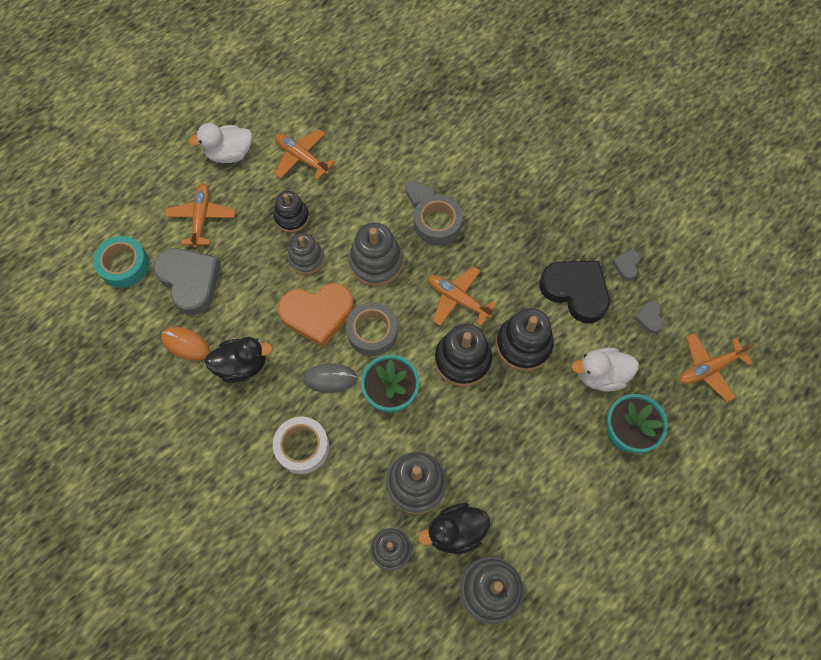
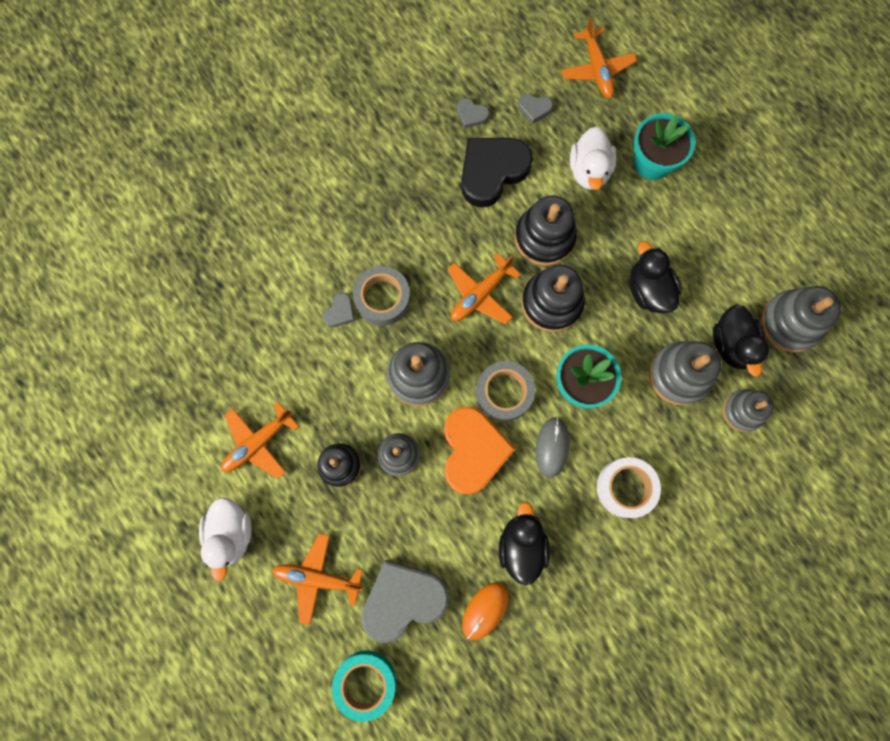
camera: 80 degrees left, 10 degrees up
none -> black duck [630,241,682,313]

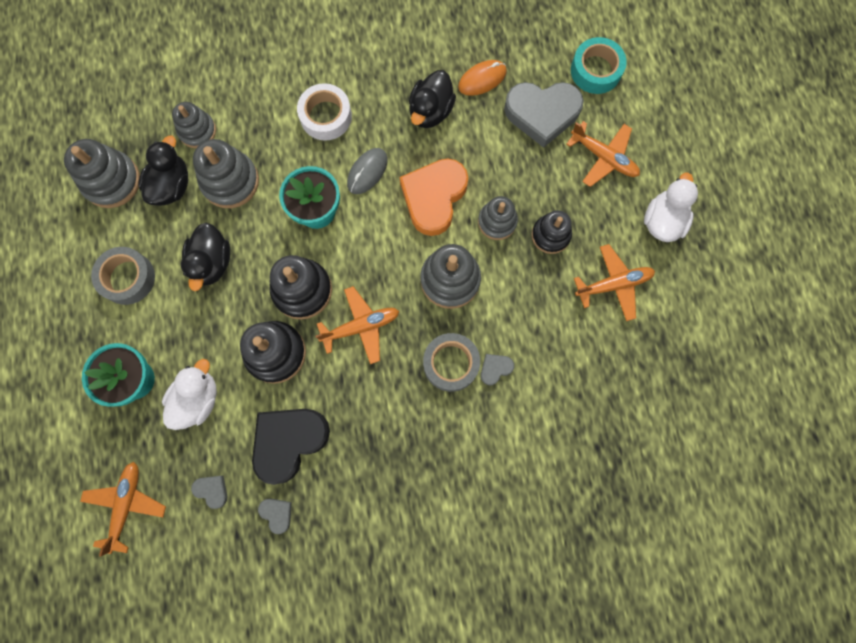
camera: 155 degrees left, 0 degrees up
black heart [461,138,533,207] -> black heart turned 150 degrees clockwise [252,409,330,485]
grey tape [476,361,535,421] -> grey tape moved to [91,247,155,305]

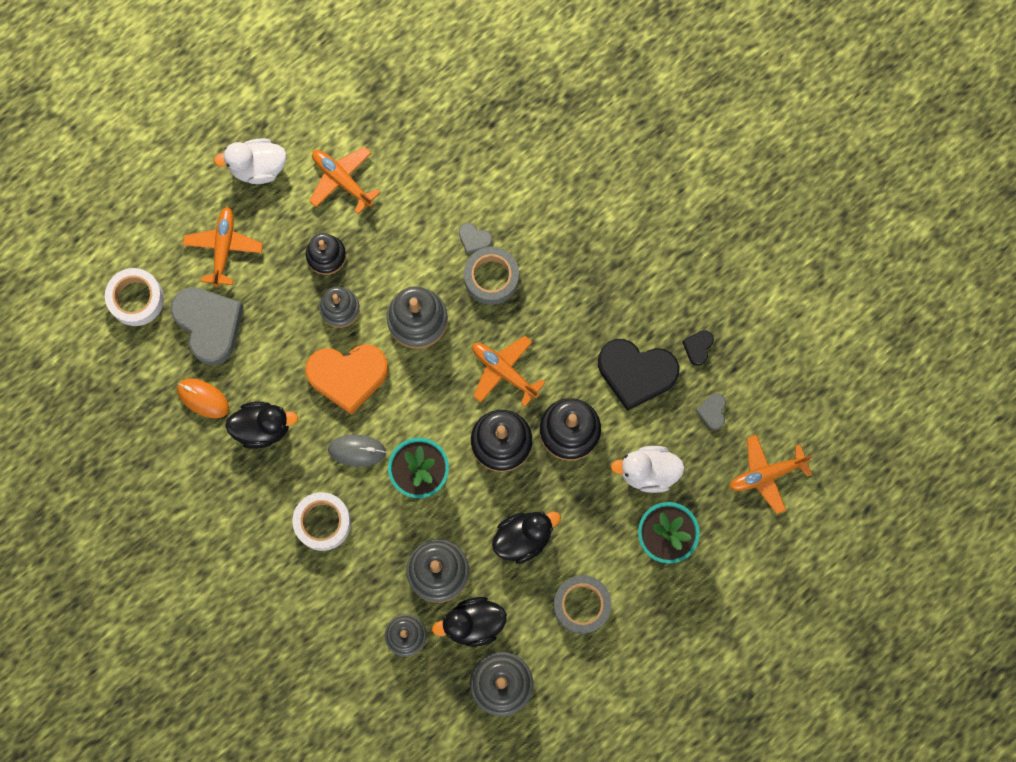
camera: 120 degrees left, 0 degrees up
grey heart [258,499,292,534] -> black heart [682,330,714,366]
turquoise tape [571,37,627,94] -> white tape [105,268,164,326]

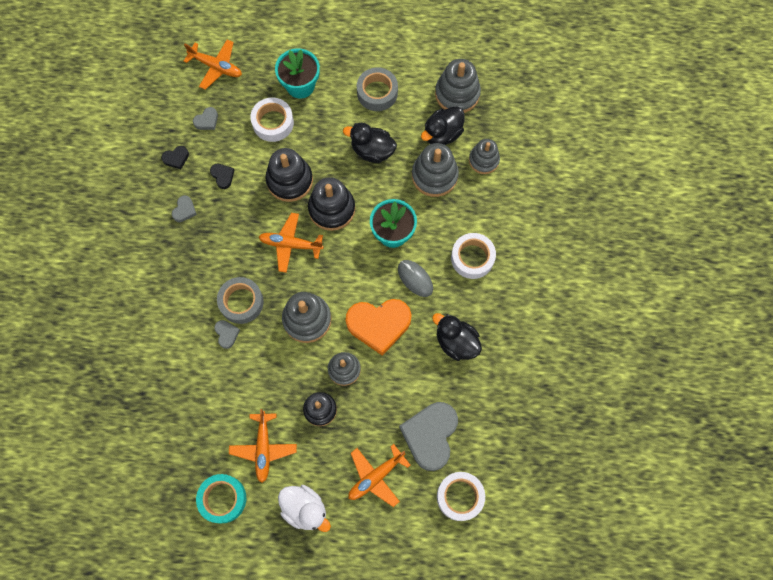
camera: 135 degrees left, 5 degrees down
orange mouse [177,378,229,418] -> none
orange heart [305,344,389,415] -> orange heart turned 135 degrees clockwise [346,299,412,356]
black duck [432,597,507,647] -> black duck turned 105 degrees clockwise [421,106,465,145]
orange plane [472,336,545,407] -> orange plane turned 105 degrees clockwise [259,213,324,273]
black heart [598,339,680,411] -> black heart [210,164,235,189], size x0.44
white duck [611,446,685,493] -> white tape [250,98,294,142]
none -> grey heart [172,195,197,222]
none -> turquoise tape [196,474,246,523]

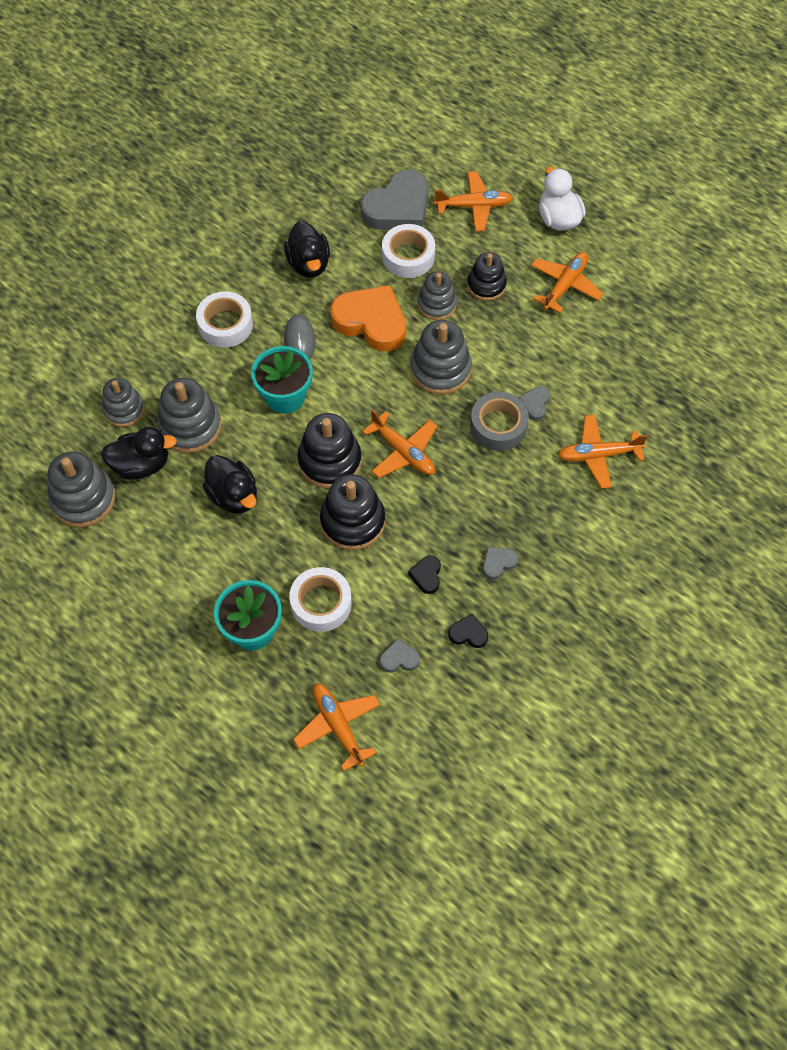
camera: 145 degrees left, 10 degrees down
turquoise tape [196,474,246,523] -> none
grey tape [357,67,398,111] -> none
white tape [437,472,485,521] -> white tape moved to [382,224,435,278]
none -> orange plane [558,415,648,489]

